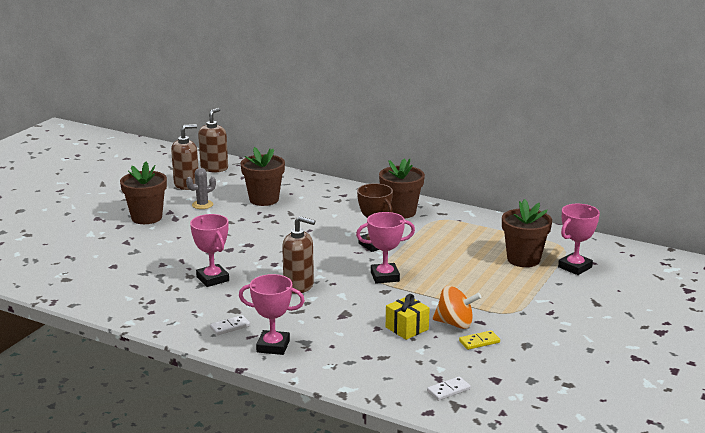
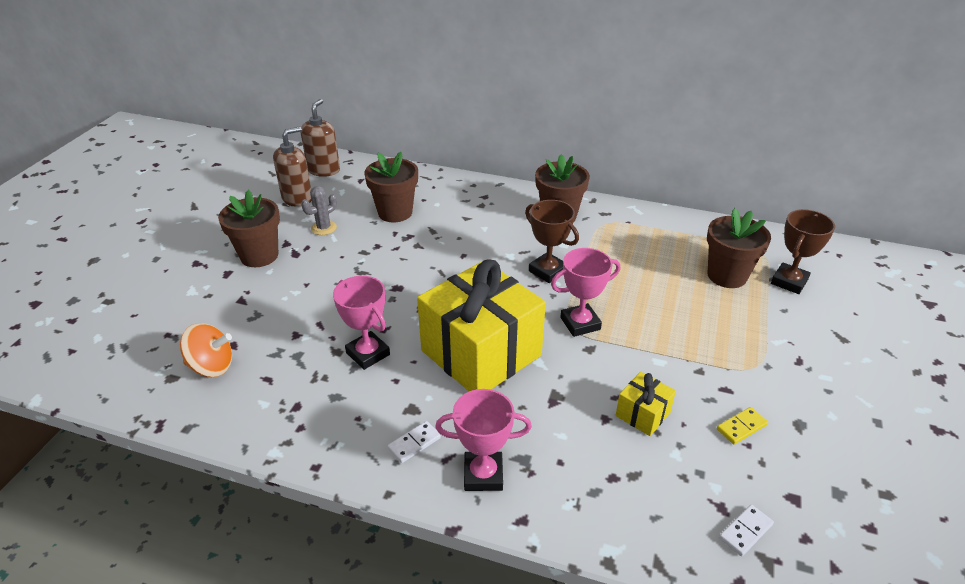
camera: 10 degrees left, 15 degrees up
brown soap dispenser [282,216,315,294] -> yellow gift [417,259,546,391]
orange spinning top [433,286,481,329] -> orange spinning top moved to [180,323,232,377]
pink trophy [558,204,600,275] -> brown trophy [771,209,835,294]

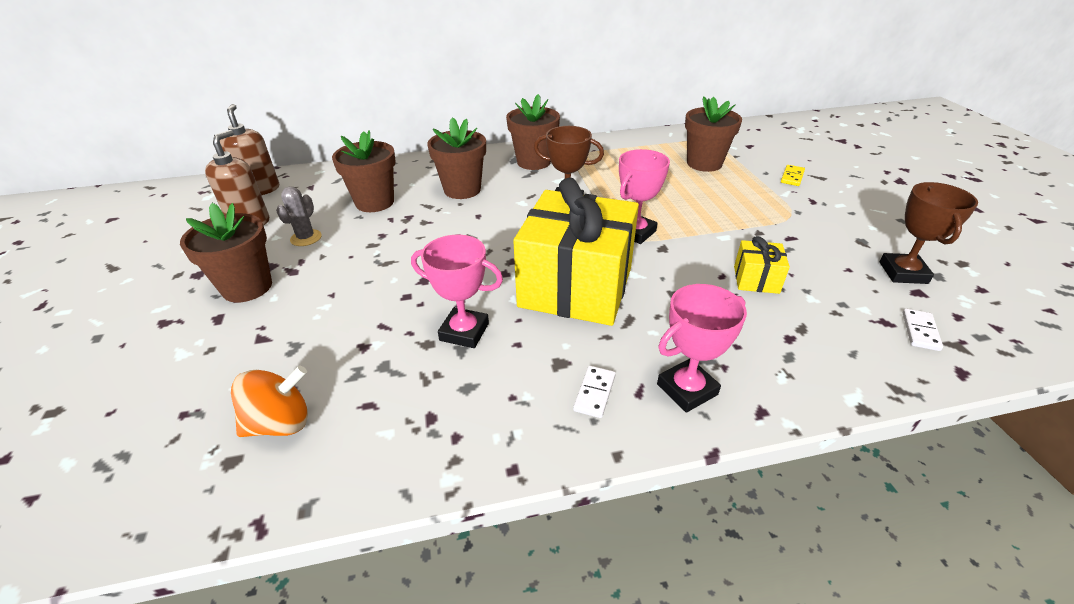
camera: 30 degrees left, 0 degrees up
yellow domino [717,407,768,444] -> yellow domino moved to [781,165,805,186]
brown trophy [771,209,835,294] -> brown trophy moved to [880,182,978,284]
none -> brown flower pot [427,117,486,199]

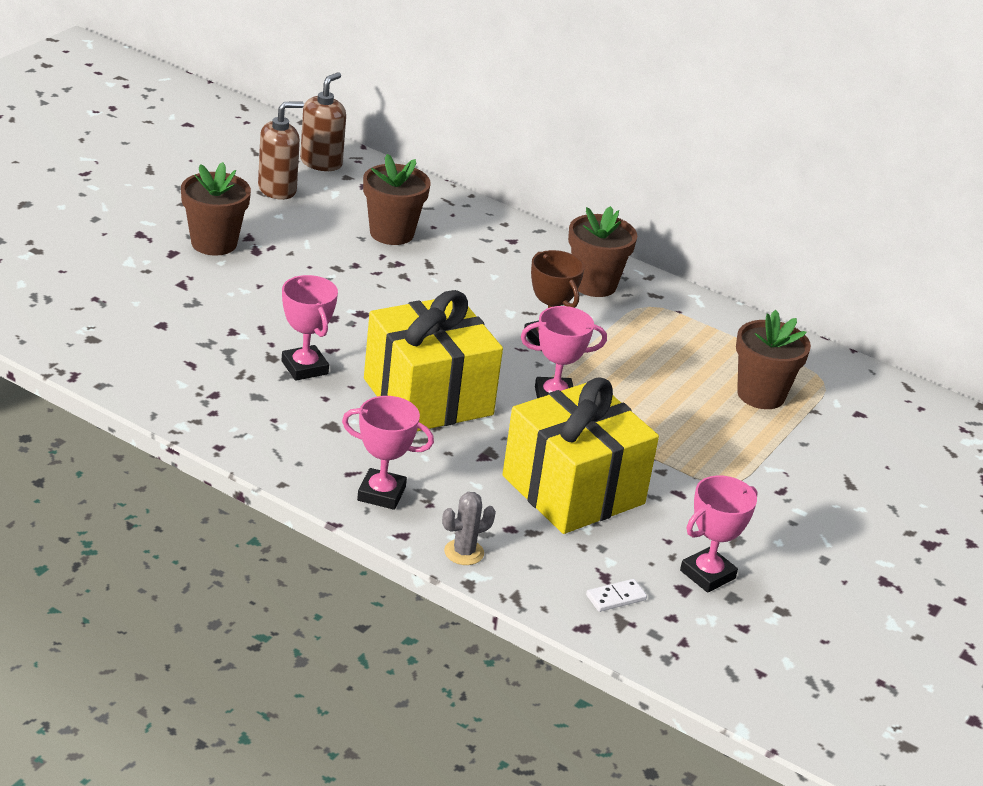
camera: 40 degrees right, 5 degrees down
orange spinning top [231,366,308,437] -> none
grey cactus [276,187,322,246] -> grey cactus moved to [442,492,496,565]
brown flower pot [427,117,486,199] -> none
white domino [573,366,616,418] -> none
yellow gift [734,236,790,294] -> yellow gift [502,377,659,534], size x2.36
yellow domino [781,165,805,186] -> none
brown trophy [880,182,978,284] -> pink trophy [680,476,758,593]

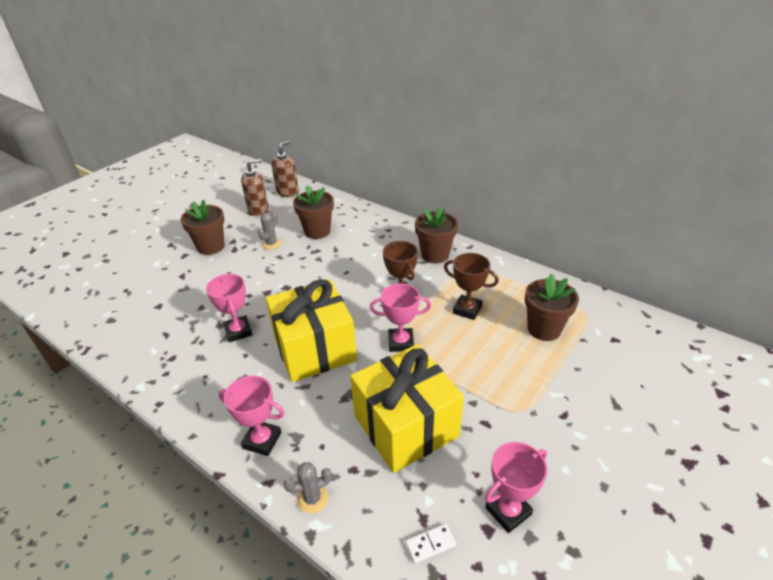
camera: 10 degrees right, 5 degrees up
none -> grey cactus [258,213,281,250]
none -> brown trophy [444,253,499,320]

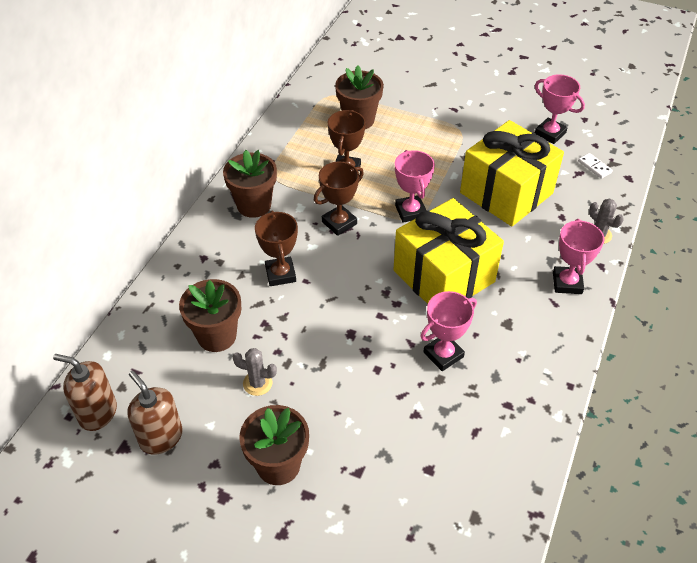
camera: 105 degrees left, 10 degrees up
none -> brown trophy [255,211,298,286]

